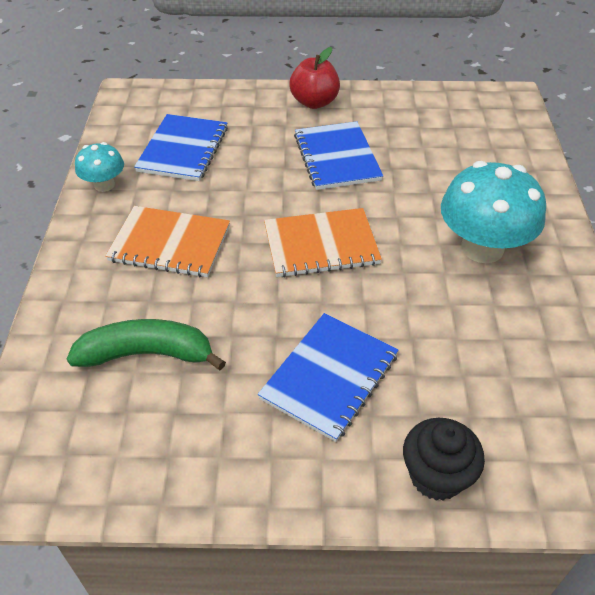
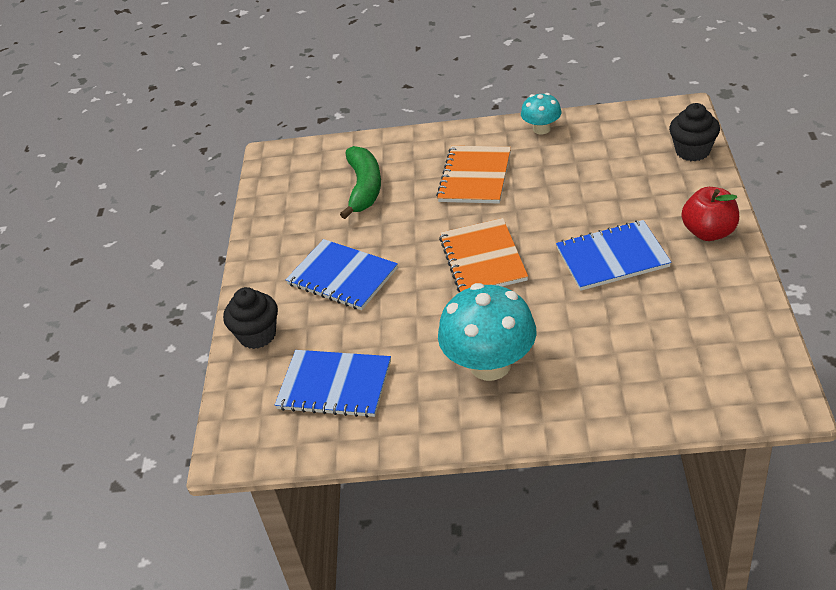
camera: 95 degrees right, 5 degrees down
blue notebook [134,114,228,181] -> blue notebook moved to [275,350,391,418]
none -> black cupcake [669,103,720,161]

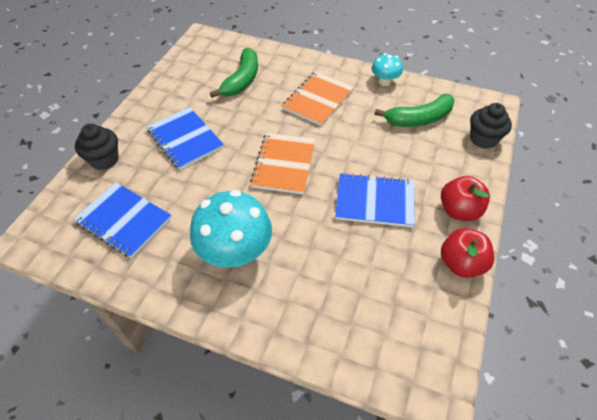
camera: 15 degrees right, 10 degrees up
none -> green banana [374,94,455,127]
none -> red apple [441,228,494,278]

